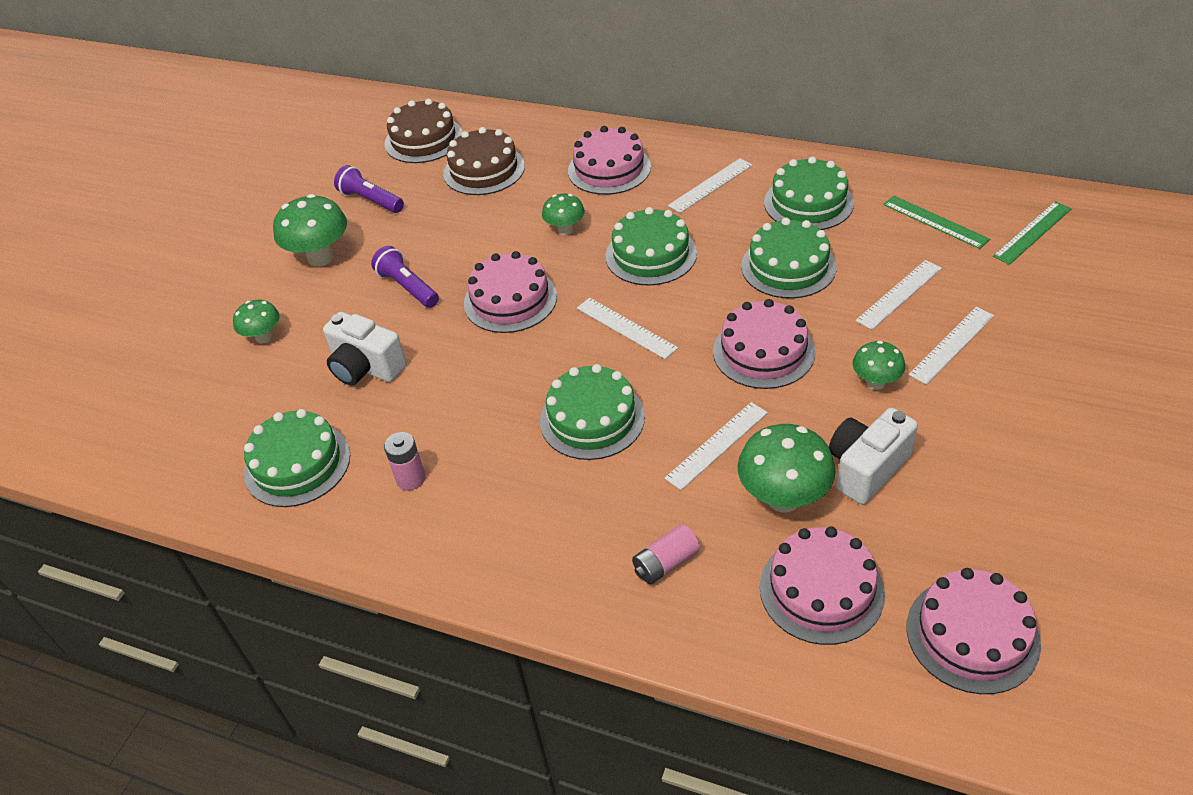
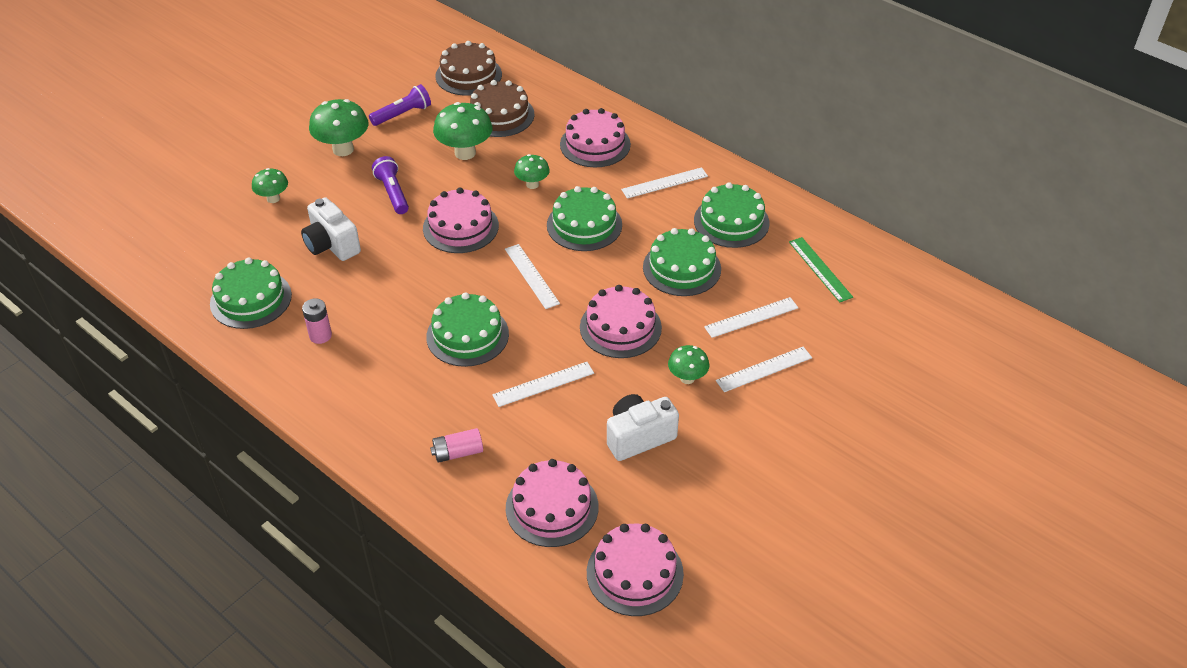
camera: 15 degrees right, 0 degrees up
purple flashlight [334,165,404,213] -> purple flashlight turned 90 degrees clockwise [369,84,431,126]
green mushroom [737,424,836,513] -> green mushroom moved to [433,102,492,160]
green ruler [993,201,1072,265] -> none

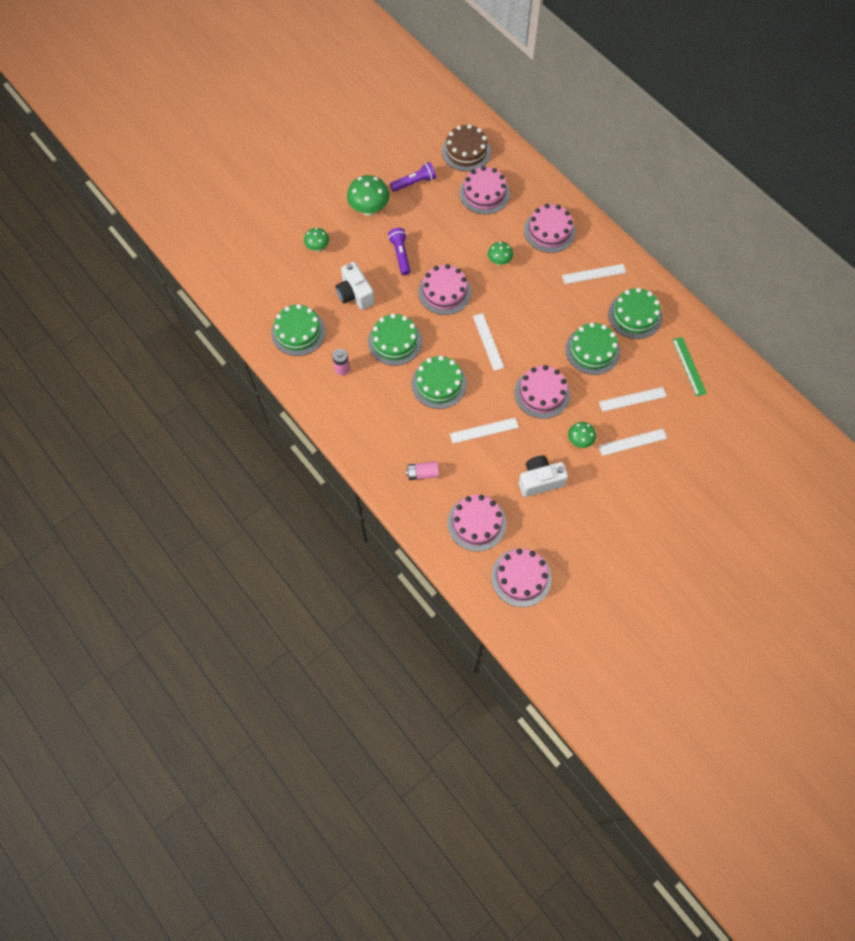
camera: 10 degrees right, 20 degrees up
green mushroom [433,102,492,160] -> none
brown cake [470,80,535,137] -> pink cake [459,166,510,214]
green cake [547,186,622,251] -> green cake moved to [368,313,422,366]

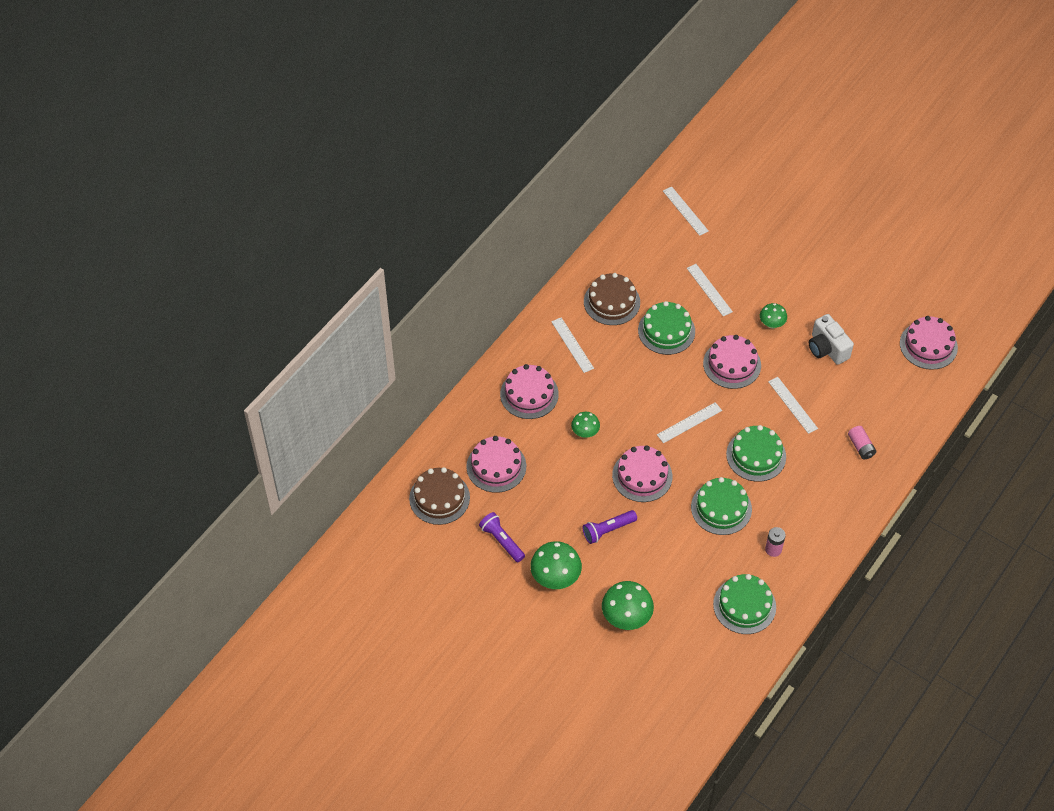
camera: 105 degrees left, 10 degrees down
green mushroom [304,228,329,252] -> green mushroom [602,581,654,630], size x1.70
white camera [335,262,375,310] -> none
pink cake [447,495,506,552] -> none
white ruler [598,428,667,456] -> white ruler moved to [663,186,709,236]
green cake [608,288,662,339] -> brown cake [584,273,640,325]
green ruler [672,337,707,396] -> none

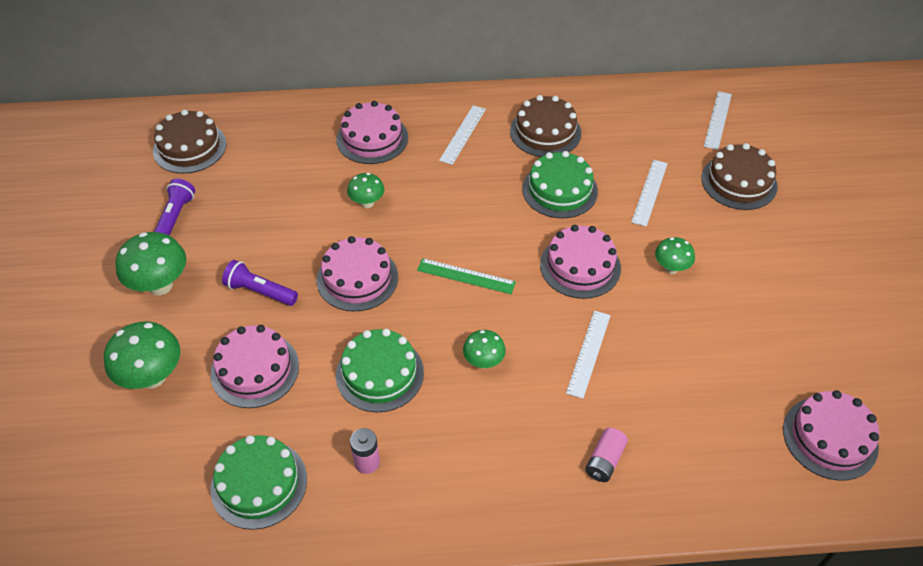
camera: 50 degrees right, 5 degrees down
pink cake [466,436,526,493] -> pink cake moved to [210,325,299,408]
white ruler [657,402,722,443] -> green ruler [417,258,516,294]
green cake [726,425,786,482] -> green mushroom [463,330,506,369]
white camera [809,314,854,365] -> none
none -> brown cake [701,143,778,210]

